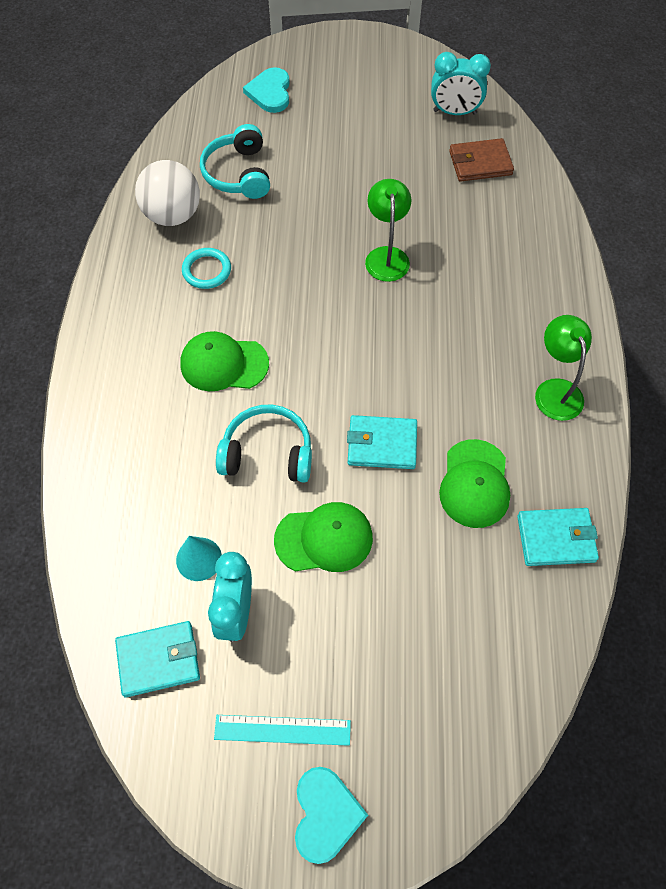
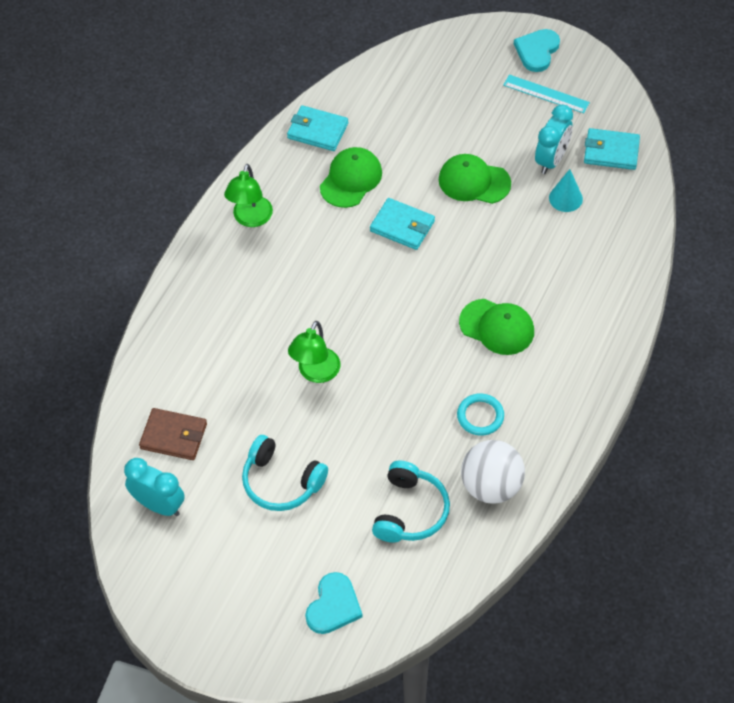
camera: 155 degrees left, 5 degrees down
turquoise headphones [216,405,312,483] -> turquoise headphones moved to [242,435,328,511]

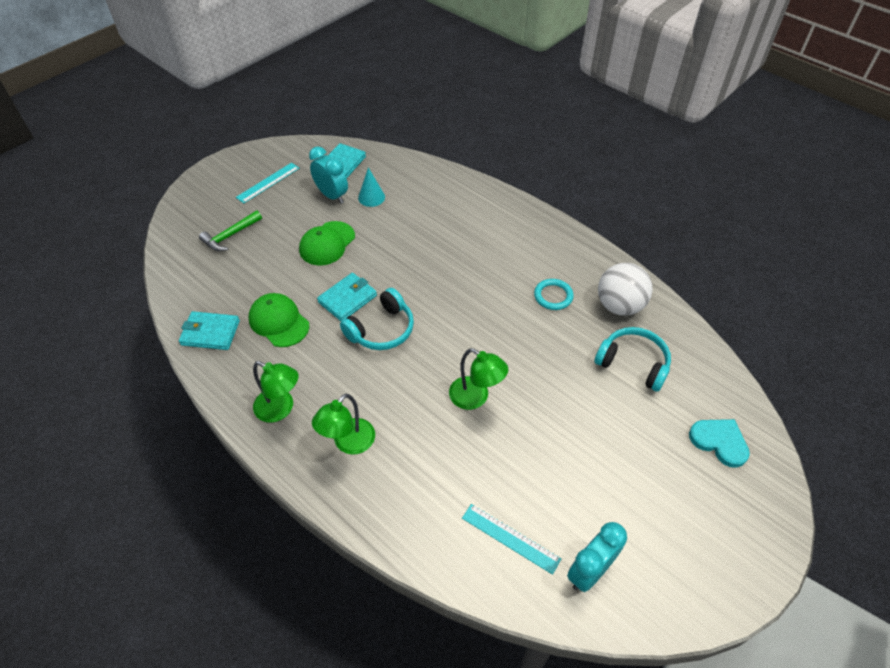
camera: 75 degrees left, 5 degrees down
brown wallet [139,408,207,460] -> turquoise ruler [462,504,561,575]
turquoise headphones [242,435,328,511] -> turquoise headphones moved to [340,288,414,350]
turquoise wallet [287,105,348,151] -> turquoise wallet turned 60 degrees clockwise [179,311,240,350]
green cap [459,299,534,355] -> none
turquoise heart [514,29,560,72] -> none
none -> green hammer [199,210,262,251]
none -> green lamp [312,393,375,455]

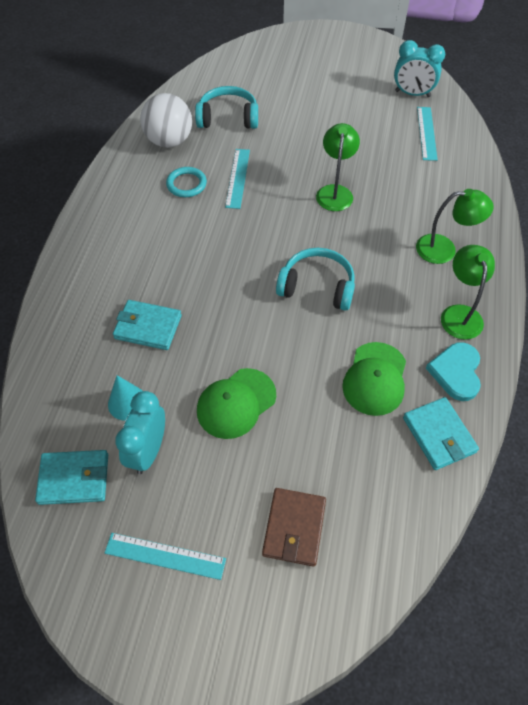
camera: 120 degrees left, 5 degrees up
green hammer [199,210,262,251] -> brown wallet [262,488,326,567]
green cap [299,221,355,266] -> green cap turned 135 degrees clockwise [197,368,276,439]
turquoise wallet [317,273,377,321] -> turquoise wallet moved to [113,300,182,350]
turquoise headphones [594,327,671,392] -> turquoise headphones turned 90 degrees clockwise [195,86,258,129]
turquoise heart [689,419,750,468] -> turquoise heart moved to [426,342,481,401]
none -> turquoise ruler [225,149,250,209]

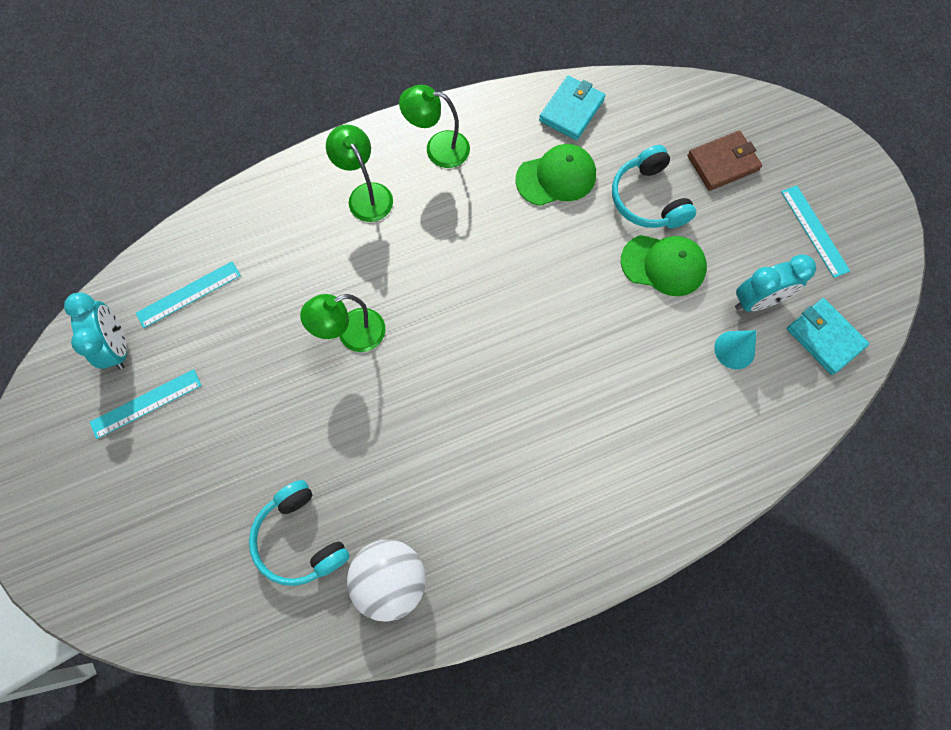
camera: 125 degrees left, 15 degrees up
turquoise wallet [113,300,182,350] -> none
turquoise ring [166,167,207,197] -> none
turquoise ruler [225,149,250,209] -> turquoise ruler moved to [89,369,202,439]
turquoise headphones [276,248,355,311] -> turquoise headphones moved to [612,145,696,228]
turquoise heart [426,342,481,401] -> none
green lamp [441,245,495,340] -> green lamp turned 45 degrees clockwise [399,85,470,168]

